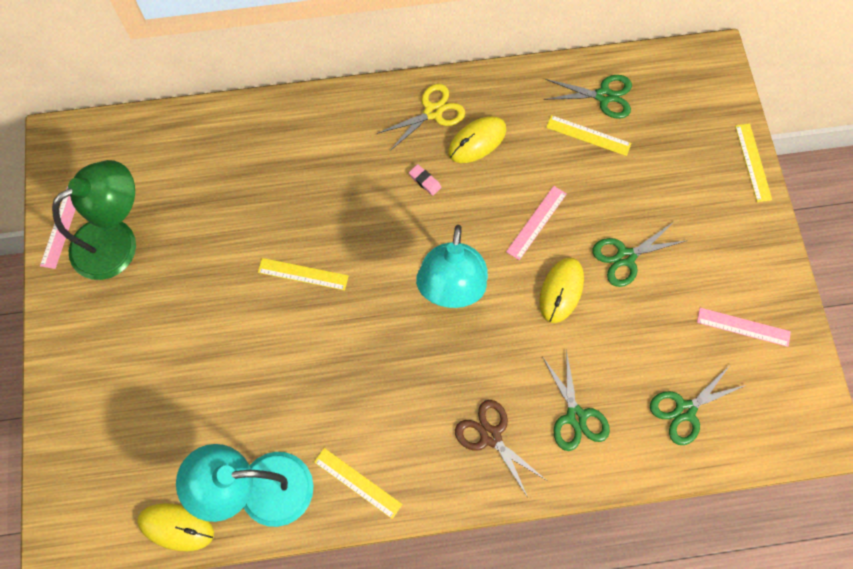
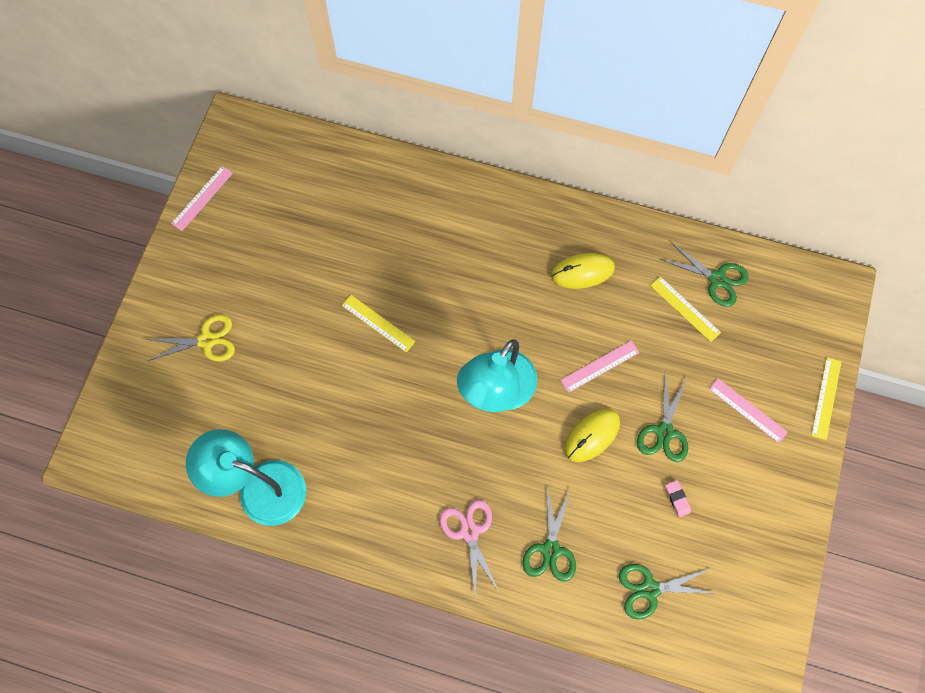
camera: 25 degrees right, 0 degrees up
green lamp [52,160,136,280] -> none
yellow mouse [137,503,214,551] -> none
yellow ruler [314,448,402,519] -> none
yellow scissors [377,84,465,151] -> yellow scissors moved to [145,315,235,361]
pink eraser [409,164,442,196] -> pink eraser moved to [665,480,691,517]
brown scissors [455,400,546,498] -> pink scissors [440,500,499,596]
green scissors [593,221,688,287] -> green scissors turned 75 degrees counterclockwise [637,372,688,462]
pink ruler [697,308,791,347] -> pink ruler moved to [709,378,788,443]

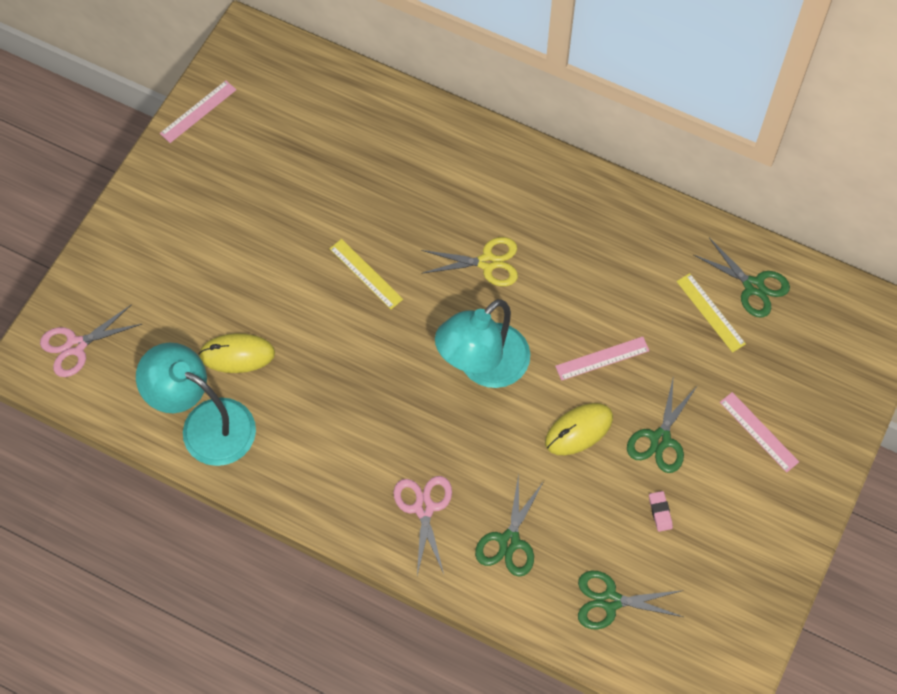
camera: 10 degrees right, 5 degrees down
yellow scissors [145,315,235,361] -> yellow scissors moved to [421,237,518,286]
yellow mouse [551,253,615,289] -> yellow mouse moved to [199,333,275,373]
yellow ruler [811,357,842,440] -> none
none -> pink scissors [40,304,142,377]

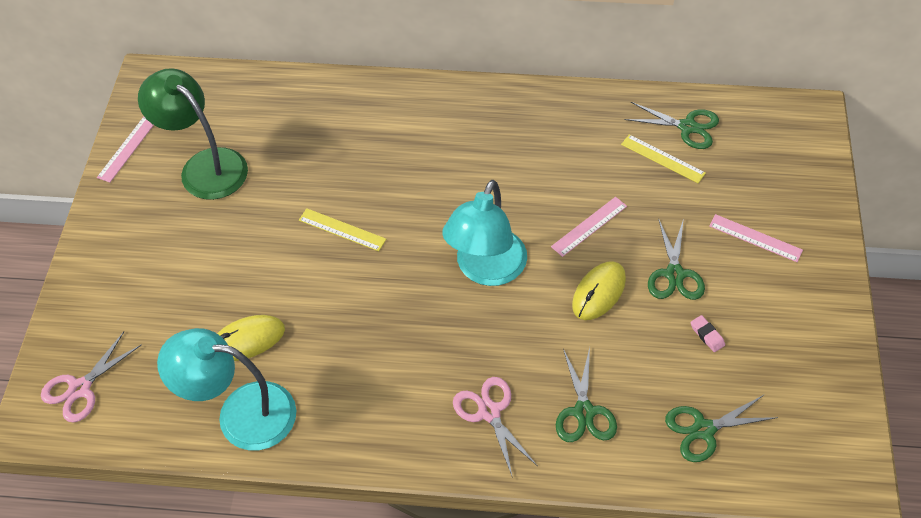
camera: 20 degrees left, 10 degrees down
yellow scissors [421,237,518,286] -> none
none -> green lamp [138,68,248,200]

